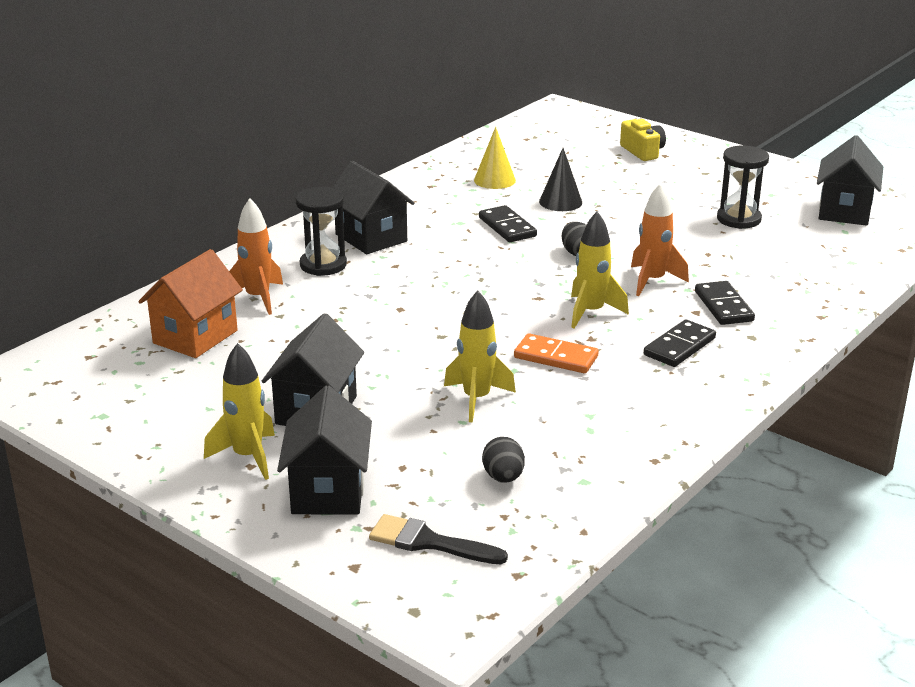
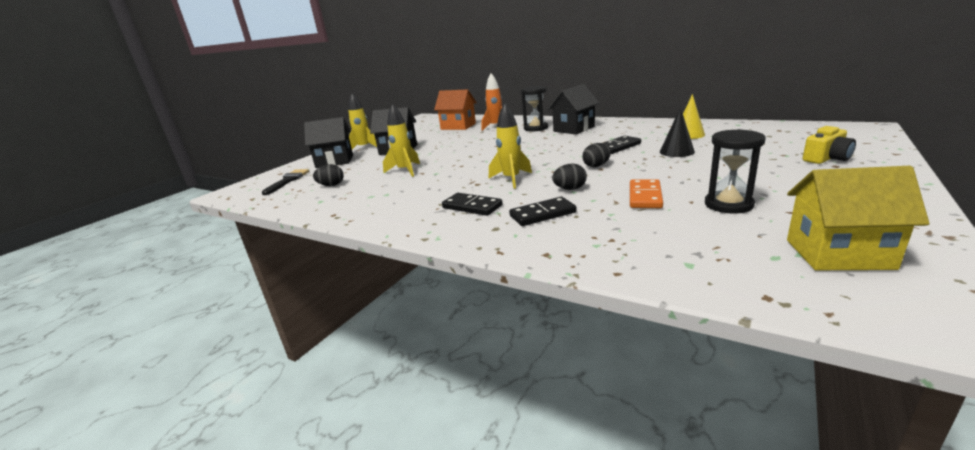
camera: 85 degrees right, 5 degrees down
orange domino [514,333,599,373] -> orange domino moved to [630,179,663,208]
orange rocket [631,183,689,296] -> black egg [552,164,587,190]
black house [817,135,883,226] -> yellow house [787,166,930,270]

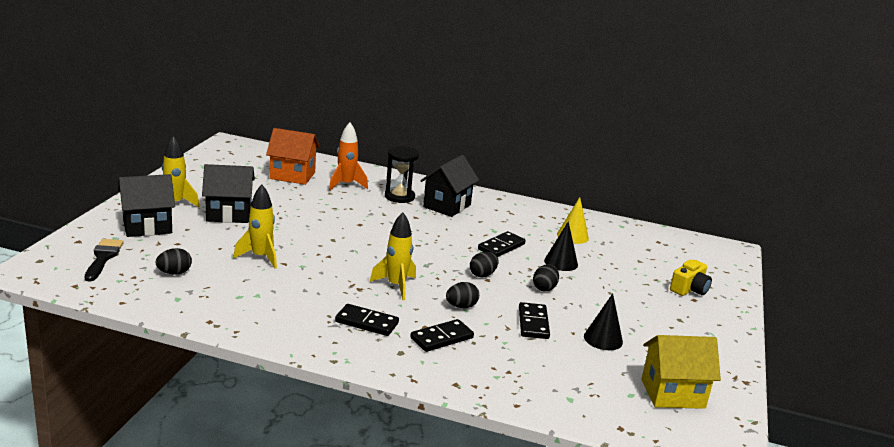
camera: 20 degrees left, 0 degrees up
orange domino [630,179,663,208] -> black domino [519,302,550,339]
black hourglass [705,129,766,214] -> black cone [584,293,623,350]
none -> black egg [533,264,559,291]

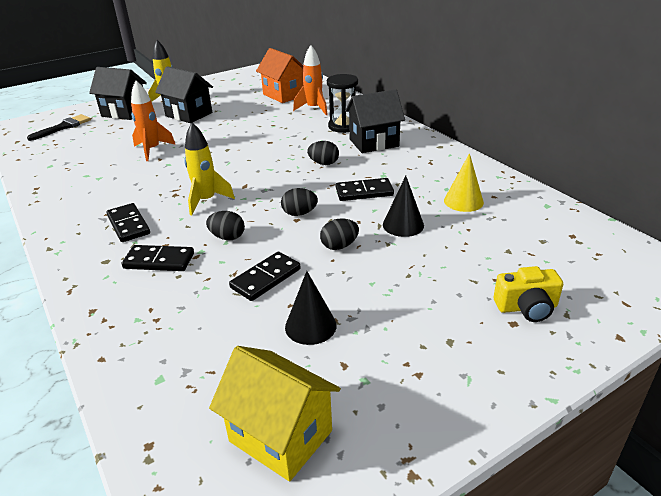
camera: 45 degrees right, 10 degrees up
black egg [156,248,192,275] -> black egg moved to [307,141,339,165]
yellow rocket [233,184,277,269] -> orange rocket [131,81,176,161]

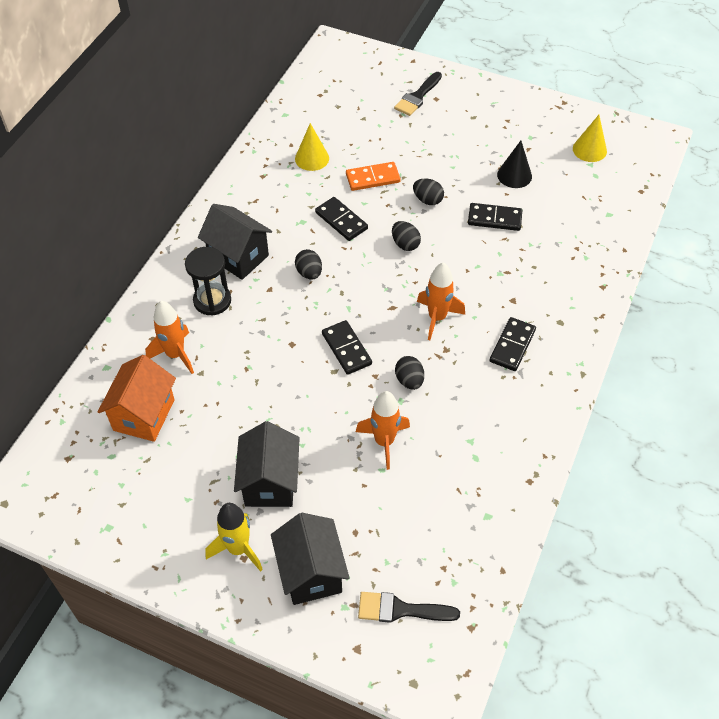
camera: 125 degrees left, 20 degrees up
black domino [122,245,194,271] -> black domino moved to [322,320,372,375]
yellow rocket [184,123,235,215] -> orange rocket [417,262,465,340]
black egg [206,211,245,240] -> black egg moved to [395,356,424,390]
yellow house [209,346,341,481] -> yellow cone [573,115,607,162]
black cone [383,176,424,237] -> orange domino [346,162,401,191]
yellow camera [494,266,563,322] -> black brush [394,72,442,116]

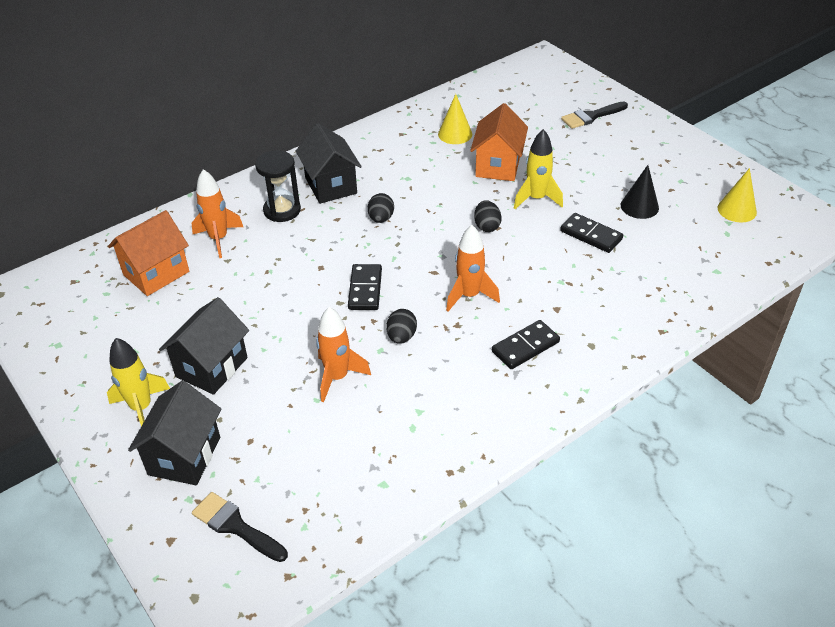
camera: 30 degrees right, 10 degrees down
black domino [315,197,368,241] -> none
orange domino [346,162,401,191] -> orange house [470,103,528,181]
black egg [413,178,444,205] -> yellow rocket [514,129,563,209]

